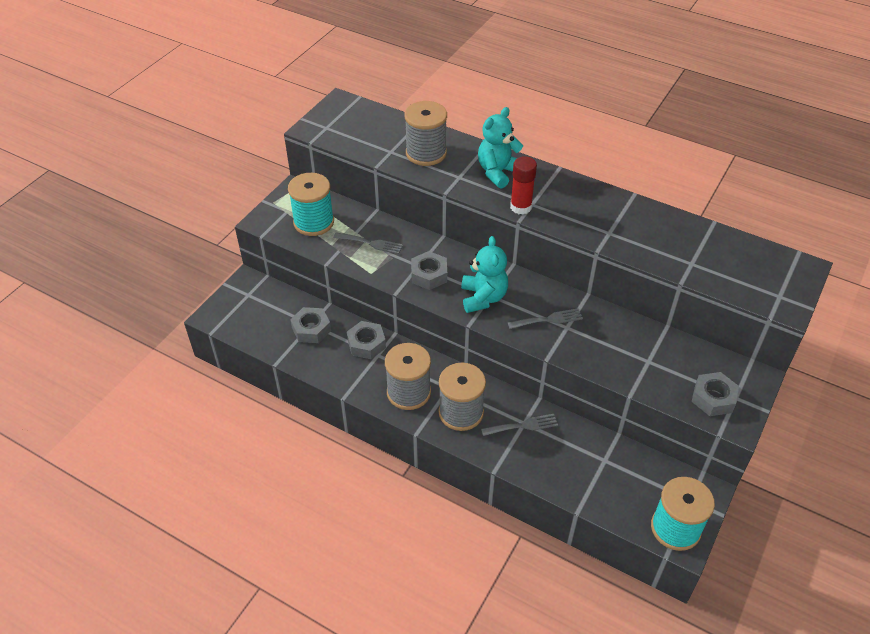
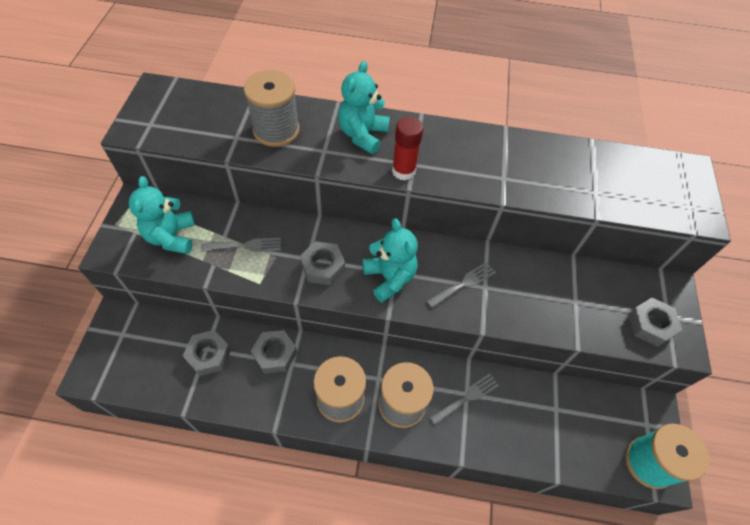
camera: 25 degrees left, 10 degrees up
turquoise spool [288,173,334,236] -> turquoise teddy bear [129,176,195,254]

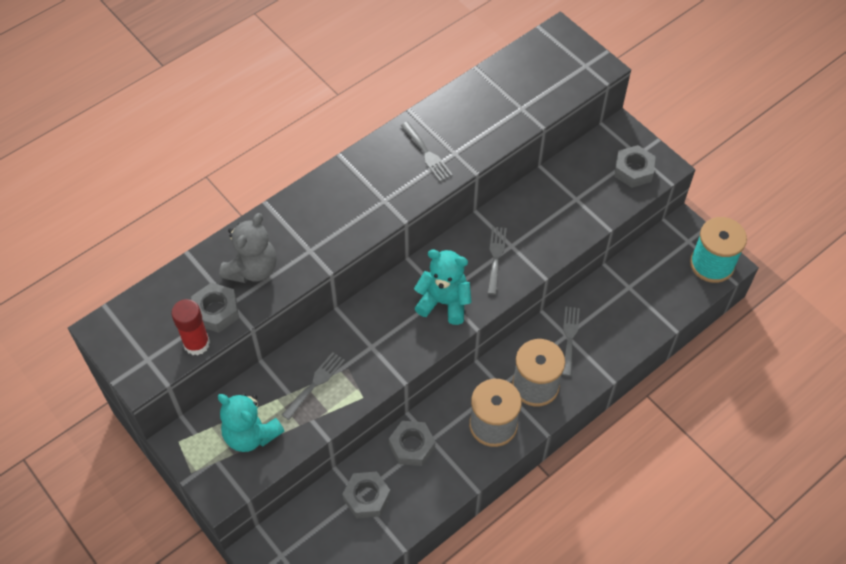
camera: 45 degrees left, 0 degrees up
grey spool [244,70,300,147] -> grey teddy bear [219,213,277,283]
grey nut [300,241,345,285] -> grey nut moved to [191,282,239,333]
turquoise teddy bear [338,61,390,154] -> none
red glue stick [392,117,423,180] -> red glue stick moved to [171,299,210,355]
none -> grey fork [401,121,453,182]

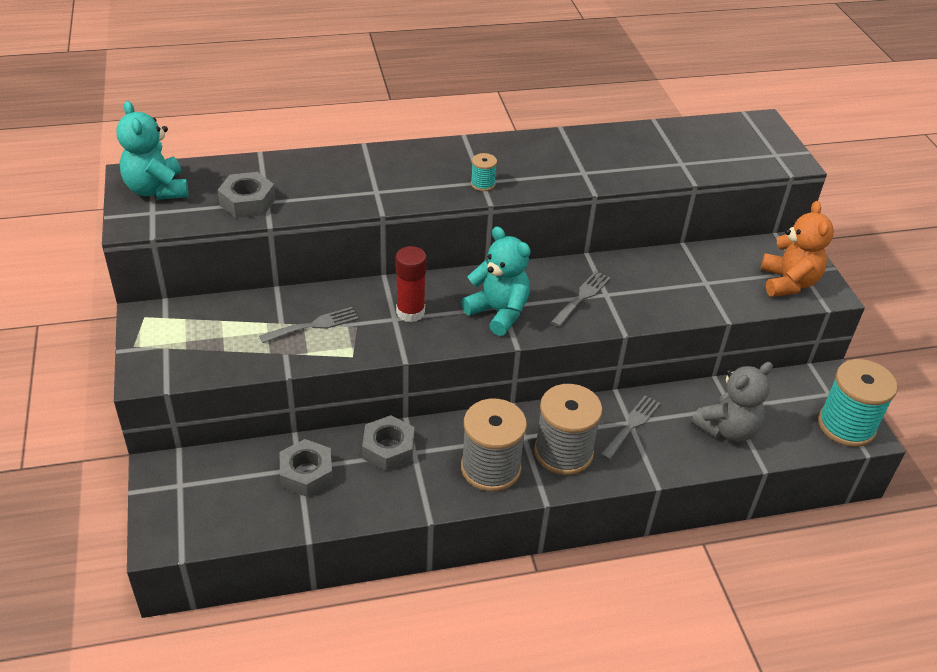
camera: 25 degrees right, 15 degrees down
red glue stick [171,299,210,355] -> red glue stick moved to [396,246,427,322]
turquoise teddy bear [218,393,284,452] -> turquoise teddy bear moved to [116,101,189,200]
grey teddy bear [219,213,277,283] -> grey teddy bear moved to [691,362,773,442]
grey fork [401,121,453,182] -> none
grey nut [614,145,656,188] -> orange teddy bear [760,201,834,297]
none -> turquoise spool [471,153,497,191]

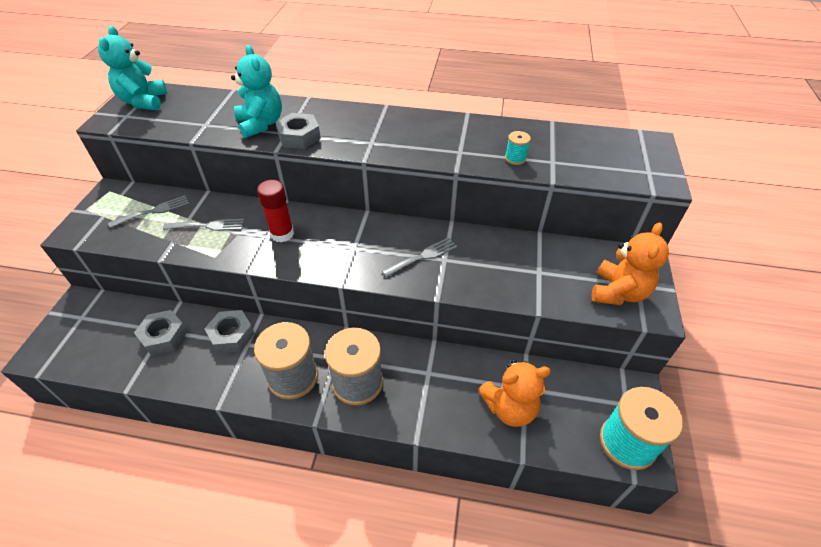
camera: 25 degrees right, 5 degrees up
grey nut [217,172,276,218] -> grey nut moved to [276,113,321,149]
turquoise teddy bear [461,227,531,336] -> turquoise teddy bear moved to [231,45,282,138]
turquoise spool [471,153,497,191] -> turquoise spool moved to [505,131,531,165]
grey fork [601,396,660,460] -> grey fork moved to [108,196,189,228]
grey teddy bear [691,362,773,442] -> orange teddy bear [478,359,551,427]

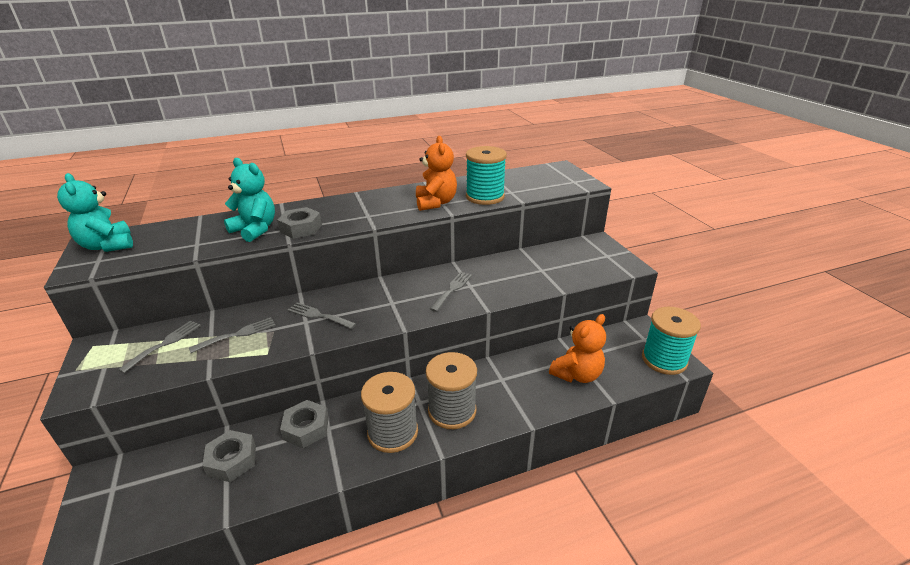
camera: 30 degrees left, 15 degrees down
red glue stick [257,180,294,242] -> grey fork [288,302,356,329]
turquoise spool [505,131,531,165] -> turquoise spool [466,146,507,205], size x2.27
orange teddy bear [592,222,669,305] -> orange teddy bear moved to [416,136,457,211]

